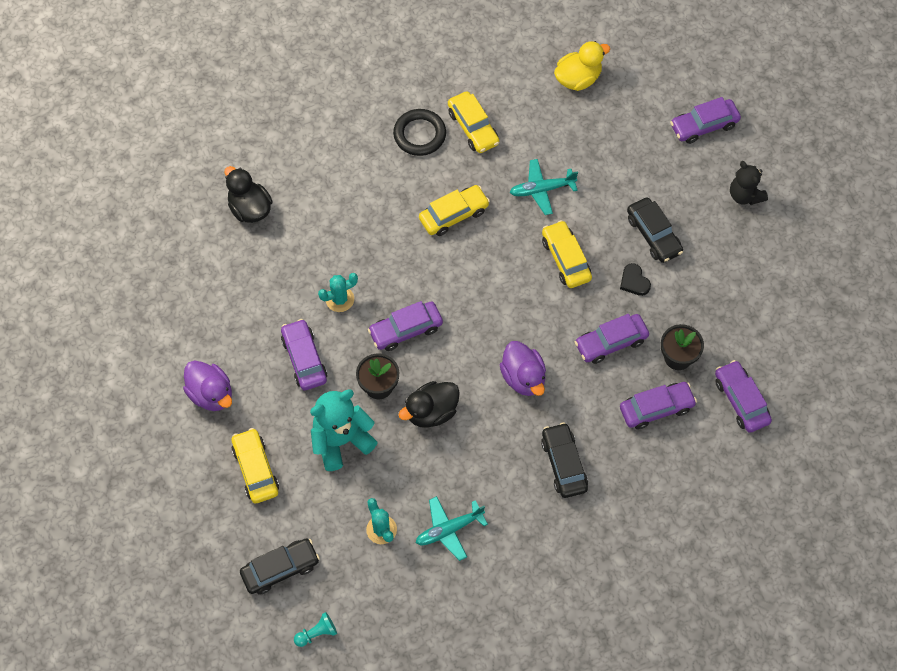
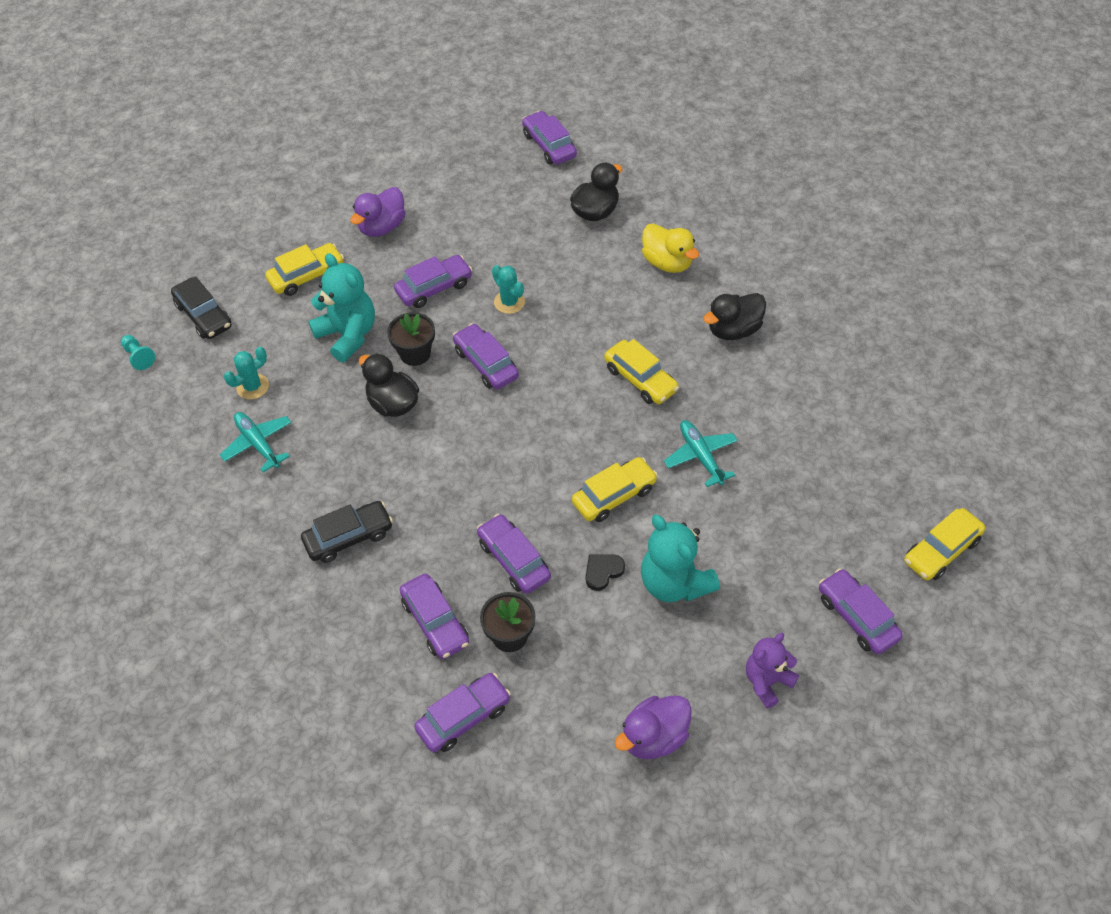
camera: 80 degrees right, 10 degrees down
black ring [393,109,446,156] -> black duck [703,293,766,340]
yellow car [448,91,499,153] -> yellow car moved to [904,508,985,580]
purple duck [500,341,546,396] -> purple duck moved to [615,696,692,759]
yellow duck [554,41,610,91] -> yellow duck moved to [642,224,699,273]
black car [627,198,683,263] -> turquoise teddy bear [641,515,720,602]
black teddy bear [730,161,768,205] -> purple teddy bear [746,633,799,709]
none -> purple car [522,111,577,165]

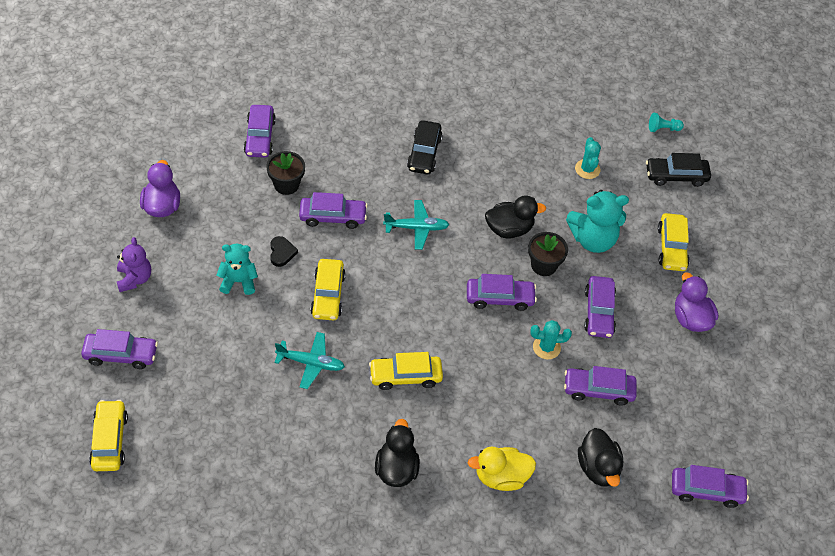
camera: 120 degrees right, 0 degrees up
turquoise plane [220,412,291,472] -> turquoise plane moved to [383,200,449,250]
purple car [400,574,469,659] -> purple car moved to [564,366,637,406]
turquoise teddy bear [641,515,720,602] -> turquoise teddy bear [217,244,258,295], size x0.65

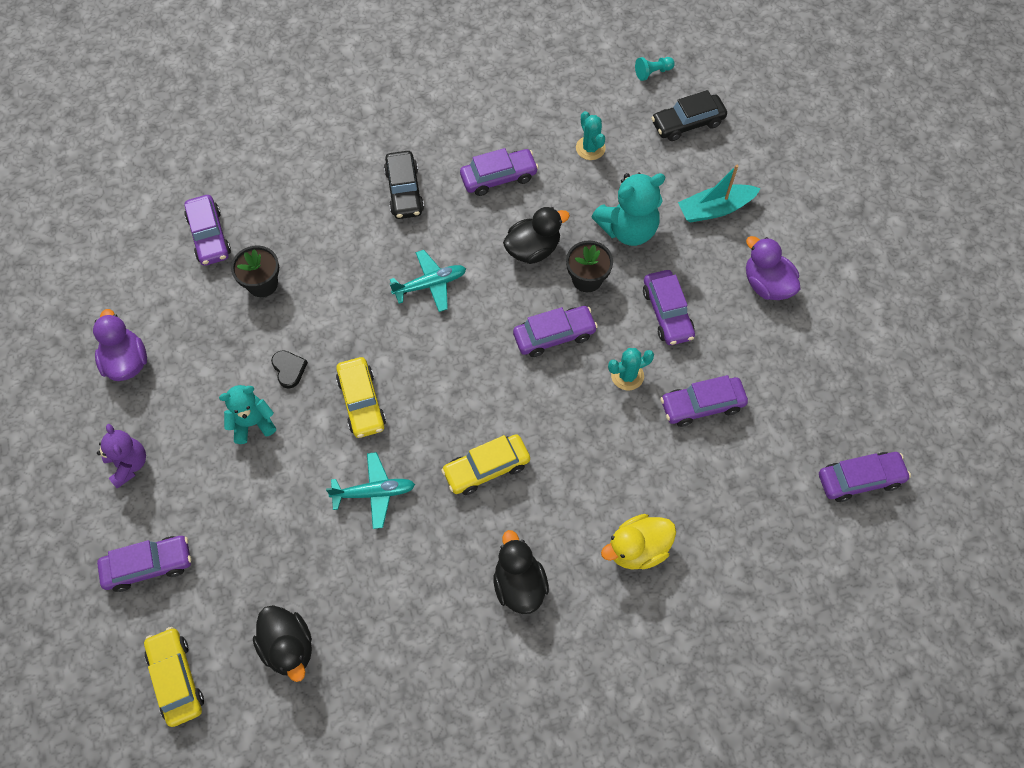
camera: 15 degrees left, 10 degrees up
purple car [299,192,368,229] -> purple car moved to [460,148,539,196]
black duck [578,428,623,487] -> black duck moved to [253,605,312,682]
yellow car [658,213,690,271] -> turquoise boat [678,165,761,223]

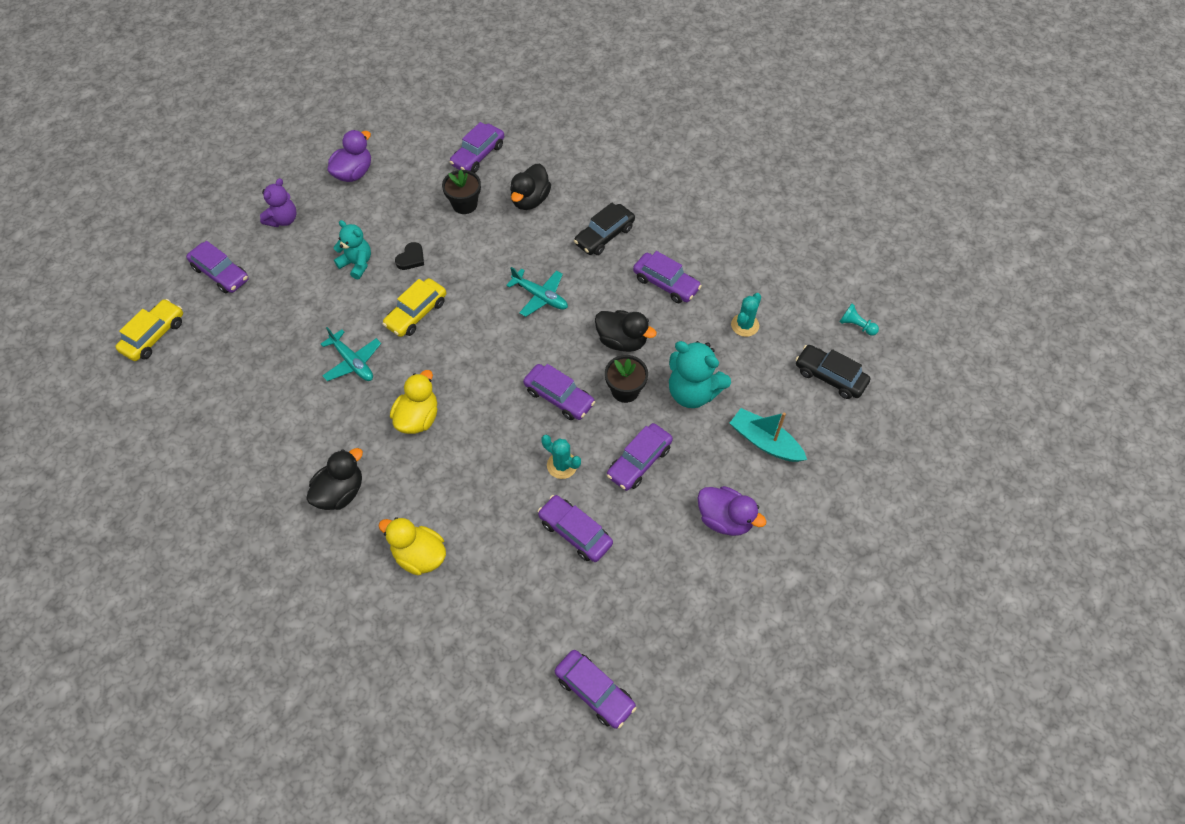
camera: 55 degrees right, 5 degrees down
black duck [253,605,312,682] -> black duck moved to [510,164,551,210]
yellow car [441,434,530,495] -> yellow duck [390,370,437,434]
purple duck [746,236,800,300] -> purple duck turned 105 degrees clockwise [698,486,767,536]

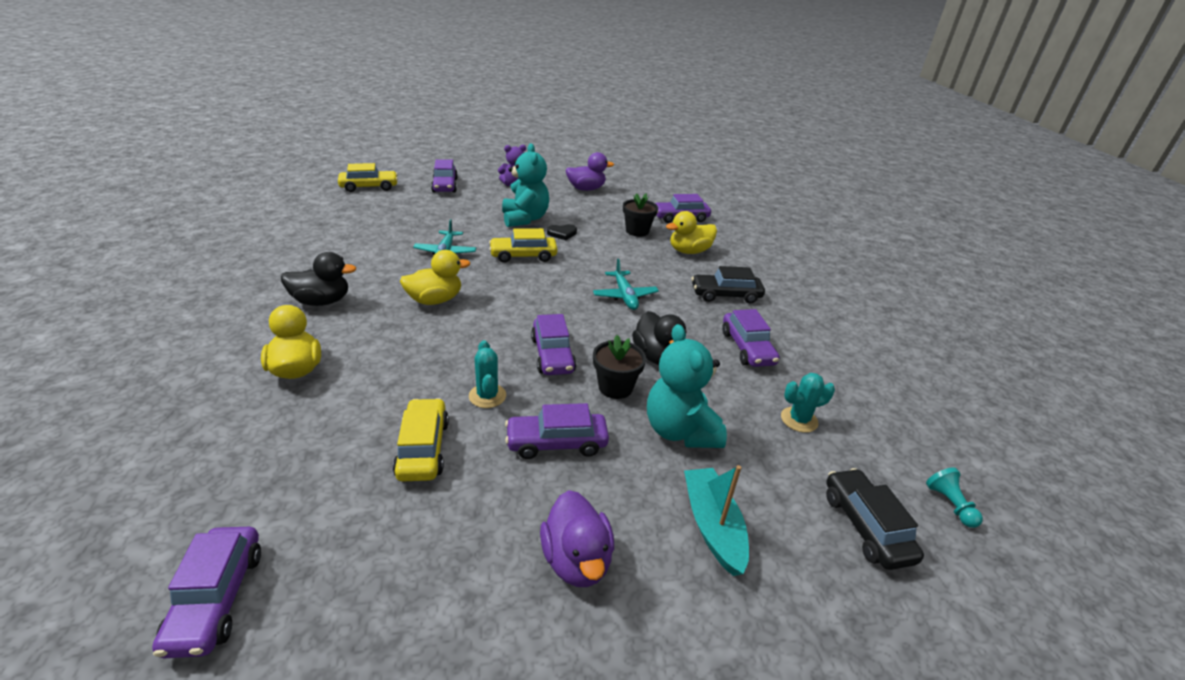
camera: 40 degrees right, 25 degrees down
turquoise teddy bear [334,220,371,279] -> turquoise teddy bear [502,144,549,227], size x1.53
black duck [510,164,551,210] -> yellow duck [666,211,717,254]
purple car [538,495,613,562] -> yellow car [393,398,449,481]

